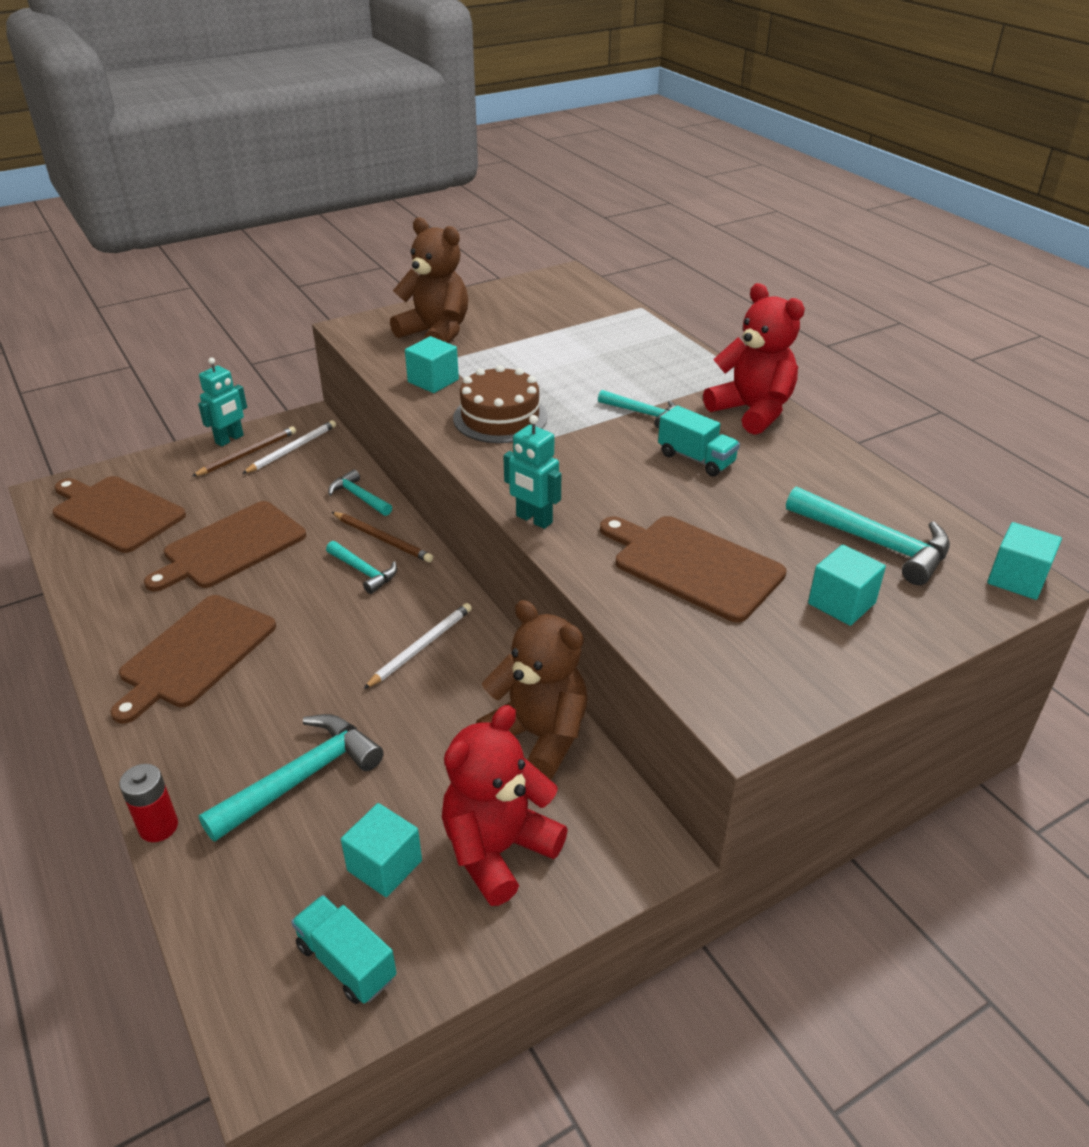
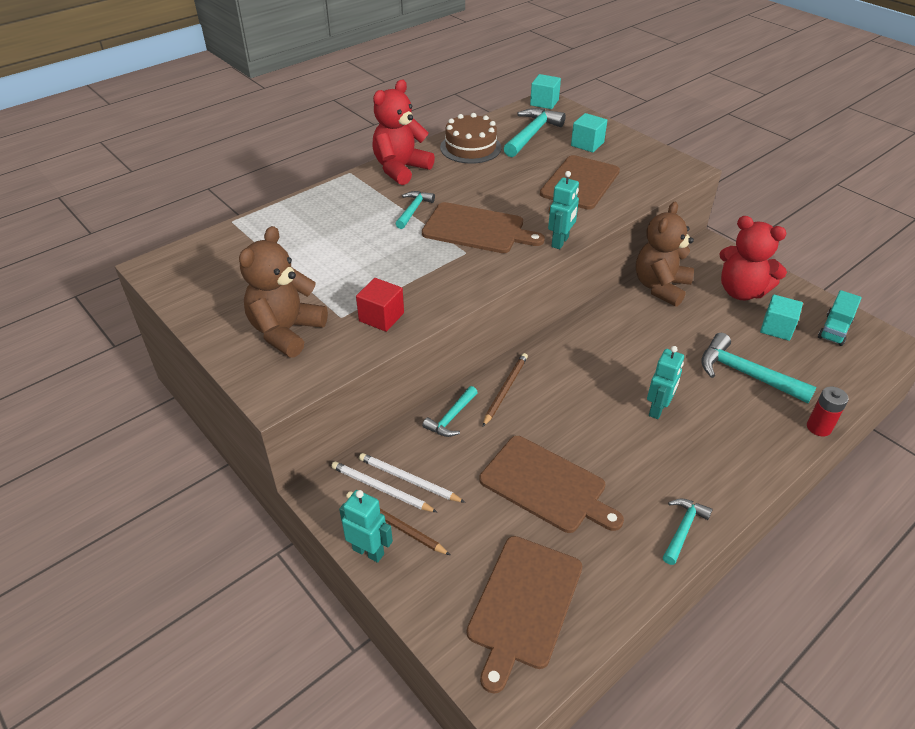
camera: 100 degrees left, 5 degrees up
brown cutting board [110,595,276,724] -> brown cutting board moved to [422,202,545,253]
turquoise hammer [326,541,397,594] -> turquoise hammer moved to [663,499,713,565]
white pencil [364,603,472,689] -> white pencil moved to [359,453,465,503]
turquoise cube [405,336,459,393] -> red cube [356,278,404,332]
brown cake [453,365,548,443] -> brown cake moved to [440,113,502,164]
turquoise truck [658,406,740,476] -> none
none -> turquoise robot [647,346,684,419]

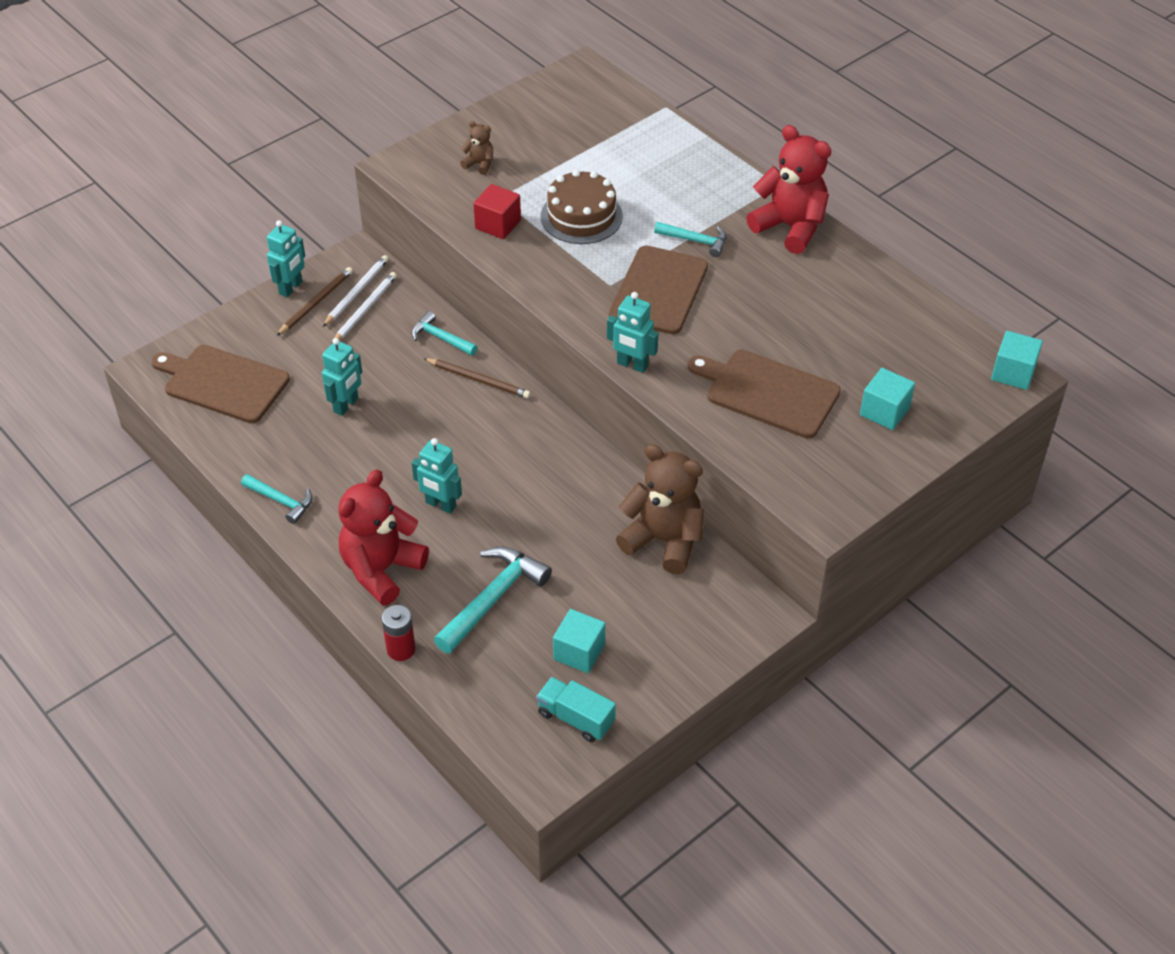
camera: 90 degrees right, 5 degrees up
brown teddy bear [239,226,328,358] -> brown teddy bear [460,121,493,175], size x0.45
brown cake [440,113,502,164] -> brown cake moved to [541,170,623,244]
brown cutting board [479,436,624,533] -> turquoise robot [322,338,362,416]
turquoise hammer [503,108,566,157] -> none
red teddy bear [719,216,787,301] -> red teddy bear moved to [338,469,429,606]

